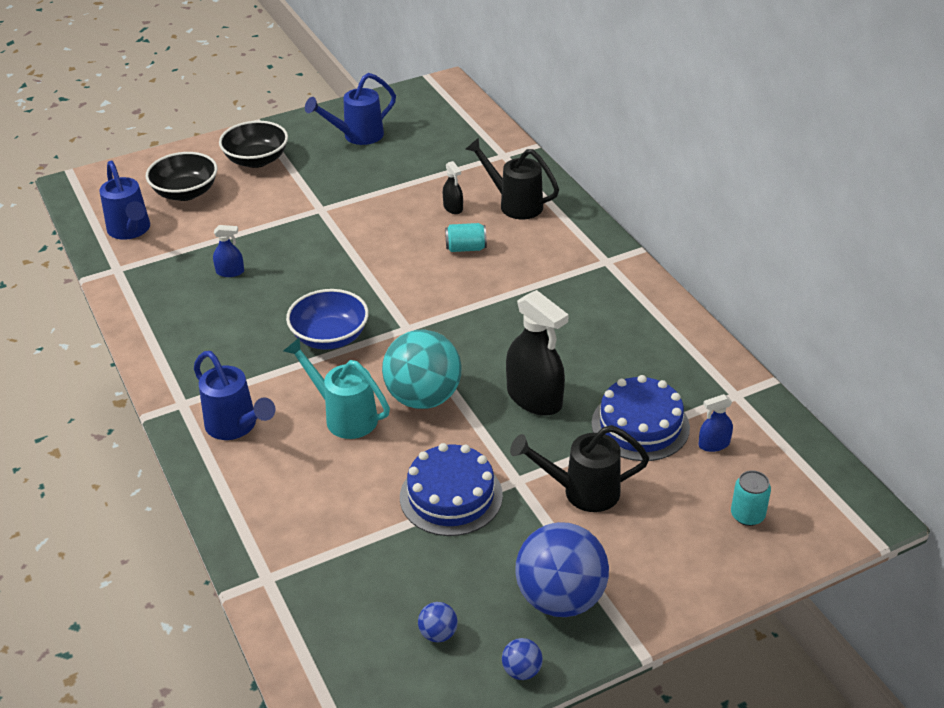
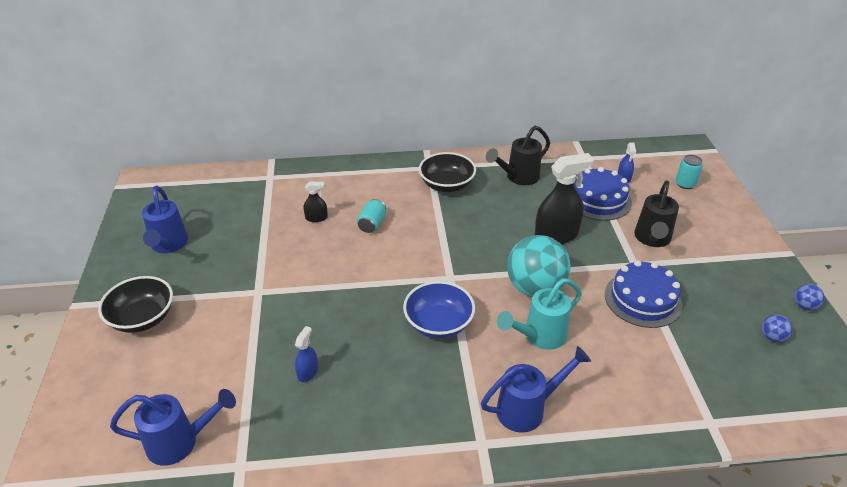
camera: 70 degrees left, 0 degrees up
black bowl [146,152,217,201] -> black bowl moved to [419,152,476,192]
black watering can [465,137,559,219] -> black watering can moved to [486,126,550,185]
blue ball [515,522,609,617] -> none

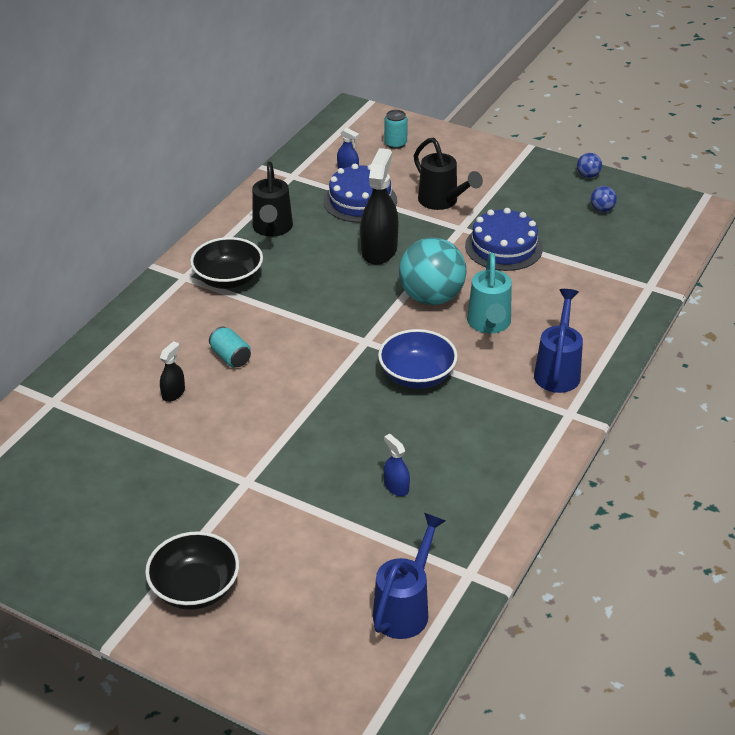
camera: 55 degrees left, 0 degrees up
blue watering can [142,186,188,253] -> none

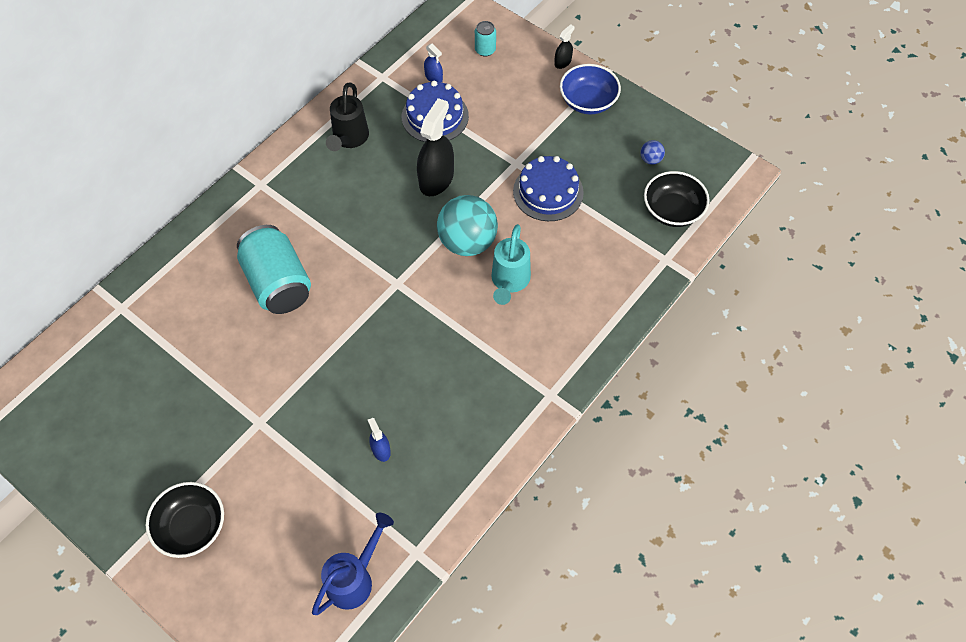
camera: 10 degrees right, 20 degrees up
black spray bottle [160,341,185,402] -> black spray bottle moved to [554,24,575,69]
black bowl [190,237,263,289] -> black bowl moved to [644,171,710,227]
turquoise can [209,326,251,367] -> turquoise can [237,225,311,314], size x2.19
blue bowl [378,329,458,389] -> blue bowl moved to [560,64,621,114]
black watering can [414,137,483,210] -> none
blue watering can [534,289,583,393] -> none
blue ball [577,153,602,178] -> none

